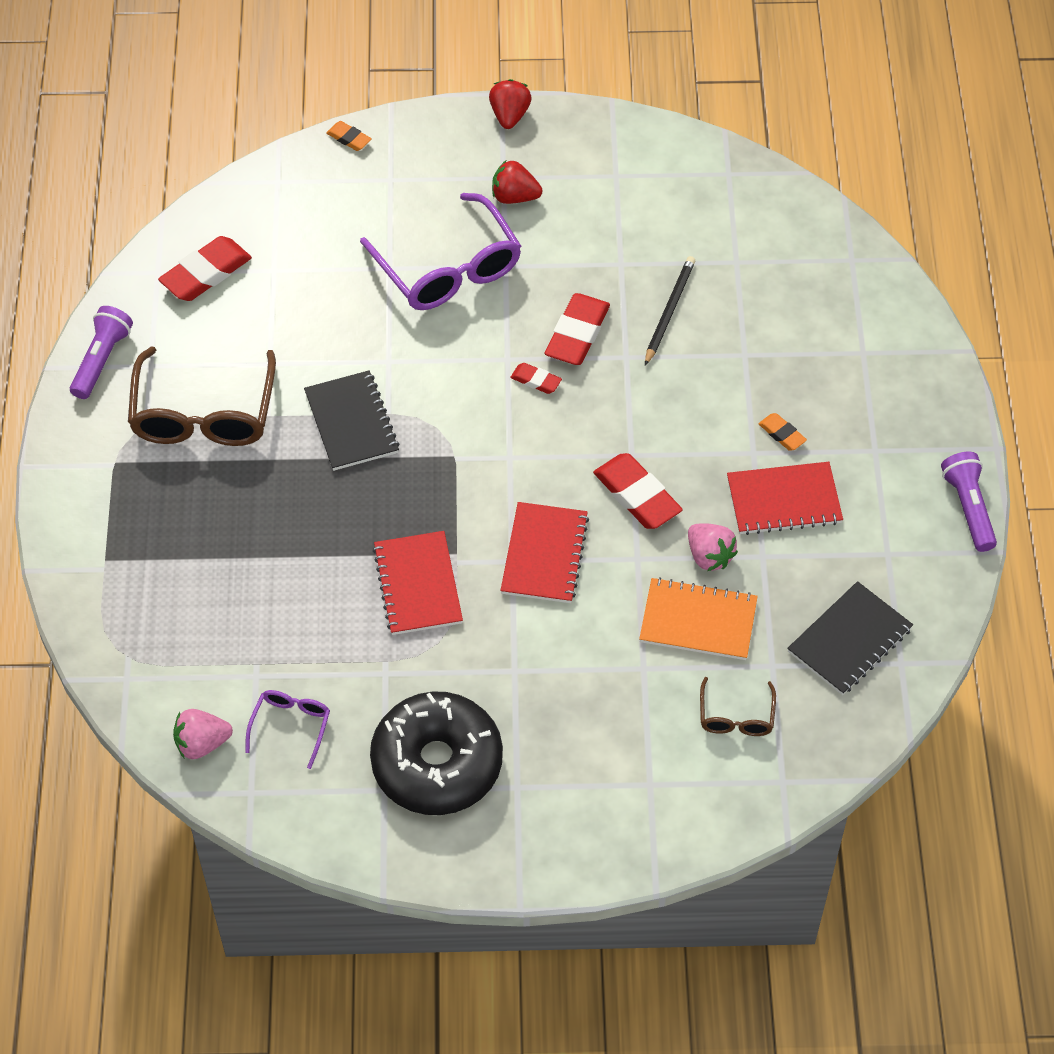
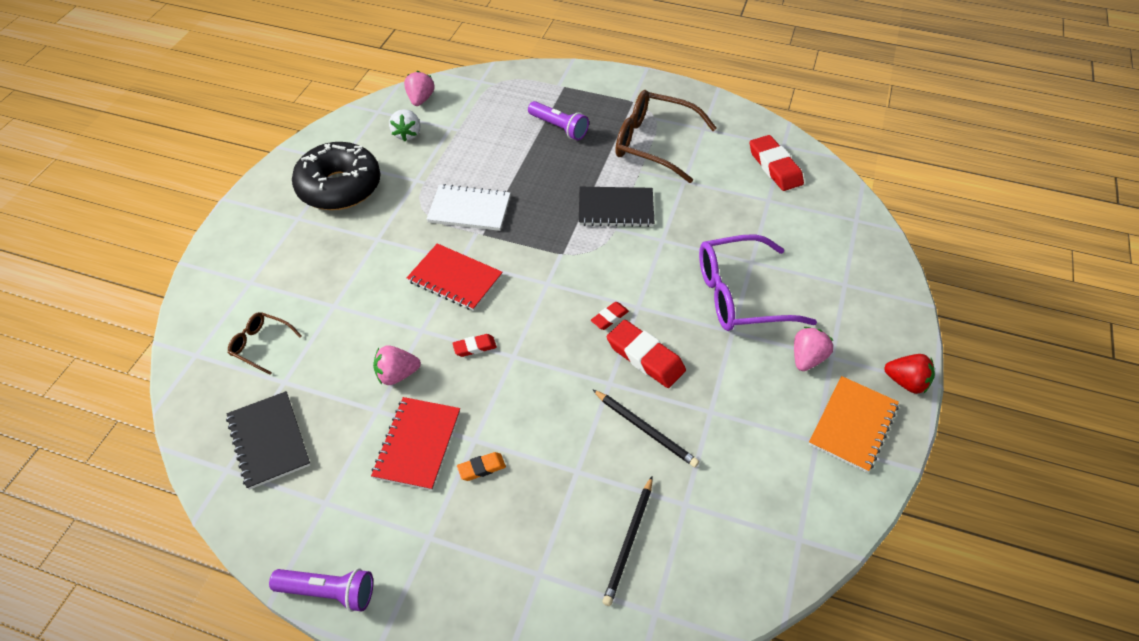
camera: 110 degrees right, 5 degrees down
purple flashlight [70,306,133,399] -> purple flashlight moved to [528,101,589,140]
purple glasses [245,690,330,769] -> white strawberry [389,109,420,141]
orange eraser [326,121,372,151] -> none
red notebook [373,531,463,635] -> white notebook [427,184,510,231]
red strawberry [492,161,542,204] -> pink strawberry [794,327,834,371]
red eraser [593,453,683,529] -> red eraser [452,334,497,357], size x0.52
orange notebook [639,577,758,660] -> orange notebook moved to [809,376,899,473]
none -> black pencil [602,477,652,606]

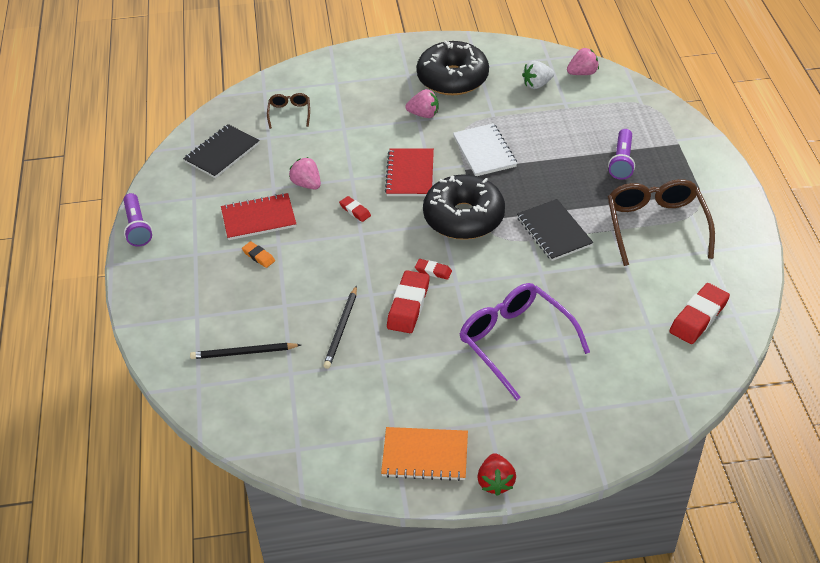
camera: 65 degrees right, 5 degrees down
pink strawberry [794,327,834,371] -> pink strawberry moved to [405,89,439,118]
none -> black donut [423,174,505,240]

